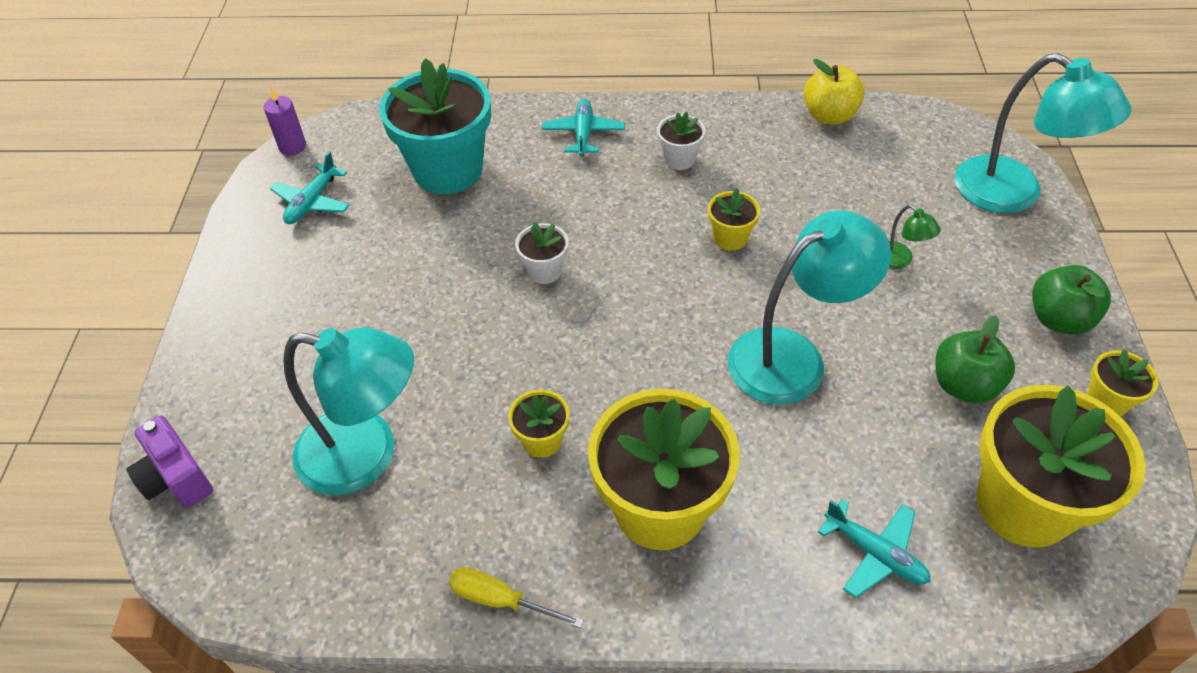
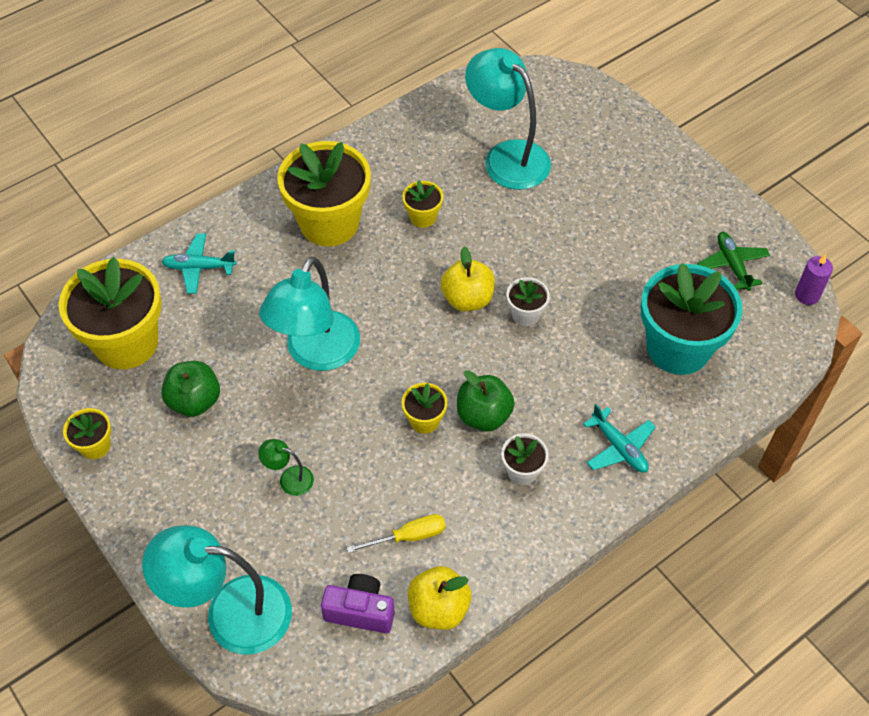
camera: 140 degrees right, 5 degrees up
purple camera [126,415,213,508] -> purple camera moved to [321,574,395,633]
turquoise plane [270,151,349,224] -> green plane [697,232,770,291]
turquoise lamp [283,327,414,495] -> turquoise lamp turned 75 degrees clockwise [465,48,551,190]
yellow screwdriver [449,567,584,628] -> yellow screwdriver moved to [347,514,446,553]
green apple [1032,265,1111,335] -> green apple moved to [457,370,515,432]
none -> yellow apple [441,247,495,311]

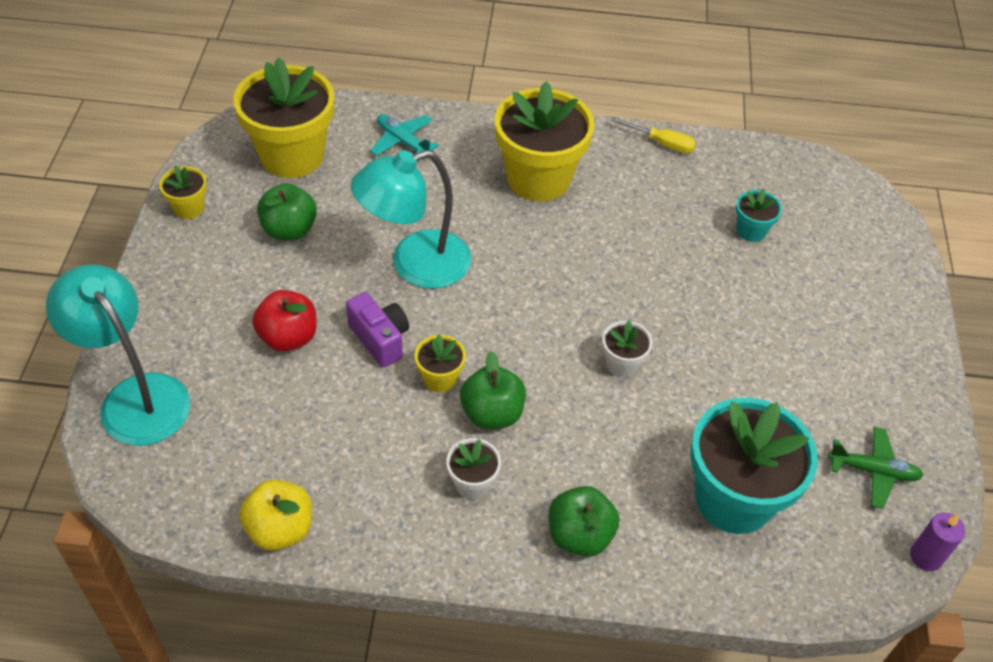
camera: 40 degrees right, 5 degrees down
green lamp [258,439,314,496] -> red apple [252,290,317,352]
purple camera [321,574,395,633] -> purple camera moved to [346,292,409,368]
yellow screwdriver [347,514,446,553] -> yellow screwdriver moved to [611,117,696,153]
yellow flower pot [402,180,443,228] -> none
yellow apple [441,247,495,311] -> none
turquoise lamp [465,48,551,190] -> turquoise flower pot [736,189,782,242]
turquoise plane [583,404,656,473] -> green apple [548,486,620,557]
green plane [697,232,770,291] -> green plane turned 75 degrees clockwise [828,427,924,509]

